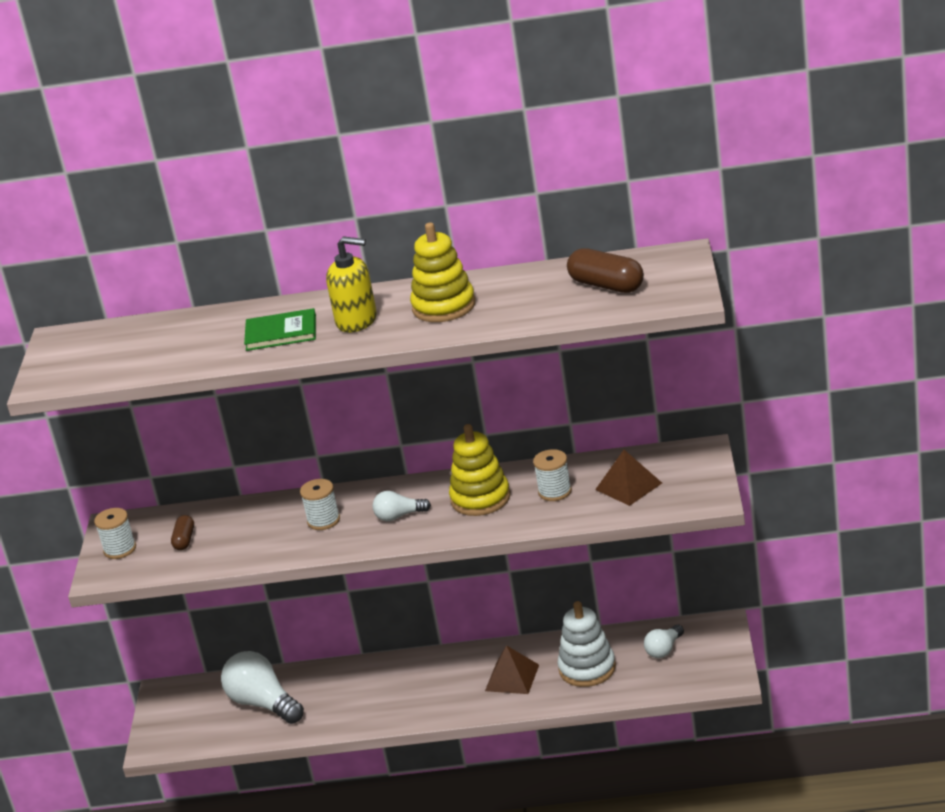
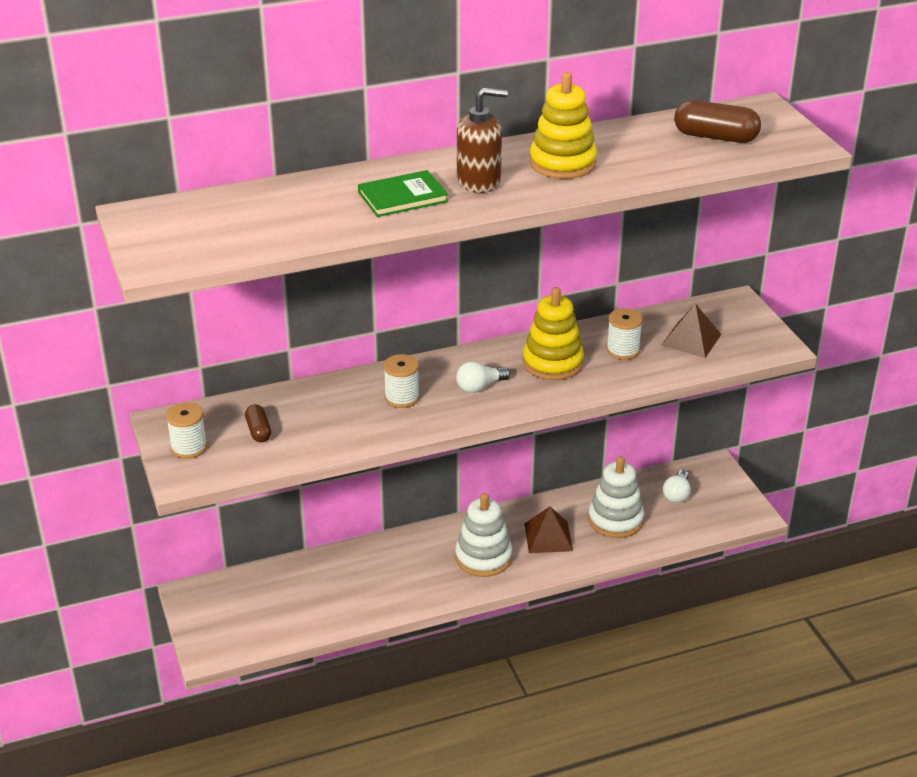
camera: 25 degrees left, 5 degrees up
white light bulb [221,651,304,724] -> none
yellow soap dispenser [326,236,377,333] -> brown soap dispenser [457,88,508,193]
none -> white stacking toy [455,493,512,577]

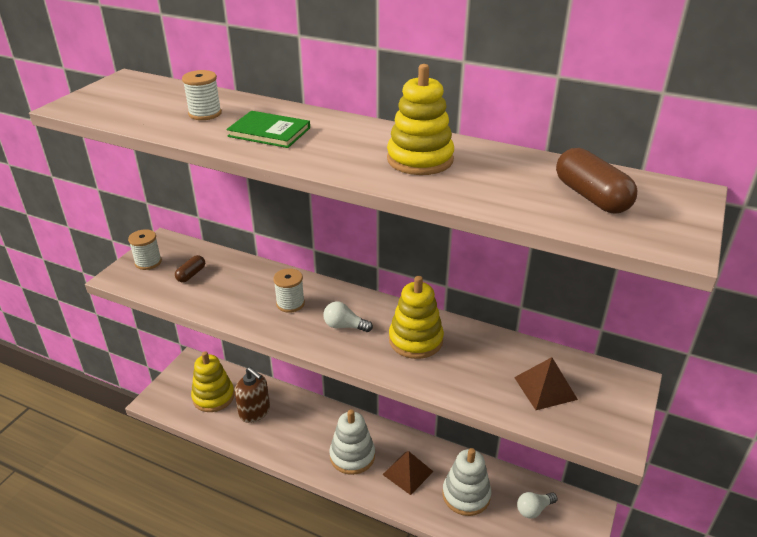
camera: 45 degrees right, 0 degrees up
brown soap dispenser [457,88,508,193] -> brown soap dispenser moved to [235,367,270,423]
white spool [606,308,643,360] -> white spool moved to [182,70,222,120]
none -> yellow stacking toy [191,351,235,412]

